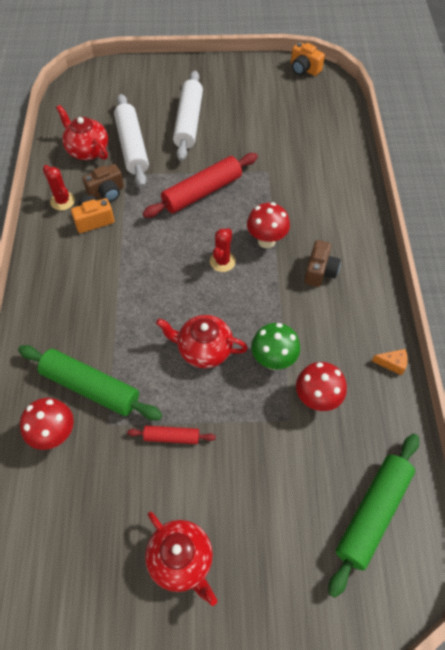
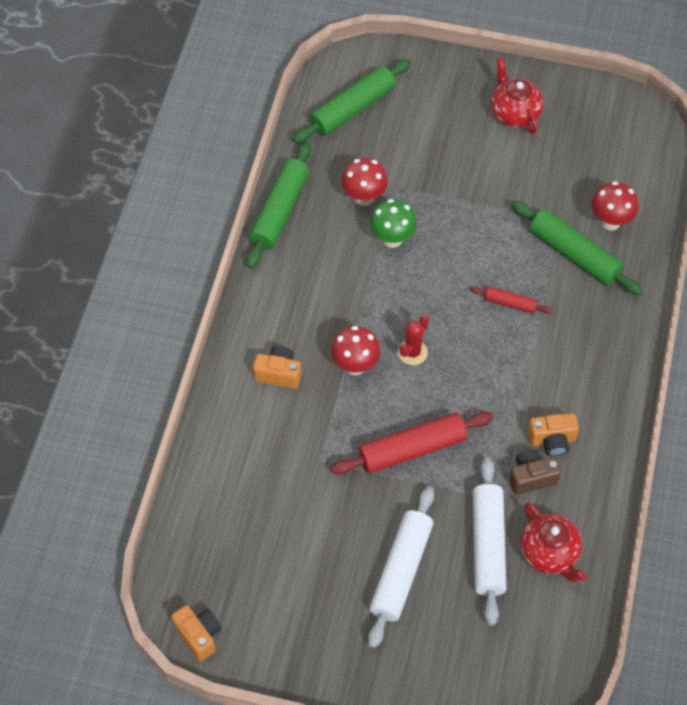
camera: 165 degrees left, 0 degrees up
red cactus [43,165,75,210] -> none
red rolling pin [127,426,216,444] -> red rolling pin moved to [471,286,552,314]
red teapot [156,315,248,368] -> none
brown camera [304,240,341,287] -> none
orange cheese [372,349,407,376] -> green rolling pin [246,142,311,268]
none -> orange camera [253,346,301,389]

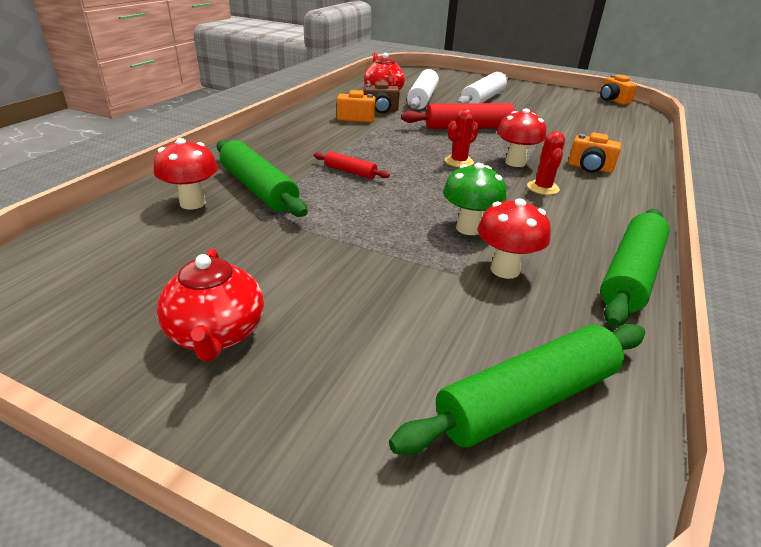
camera: 170 degrees left, 25 degrees down
none -> red cactus [527,131,565,195]

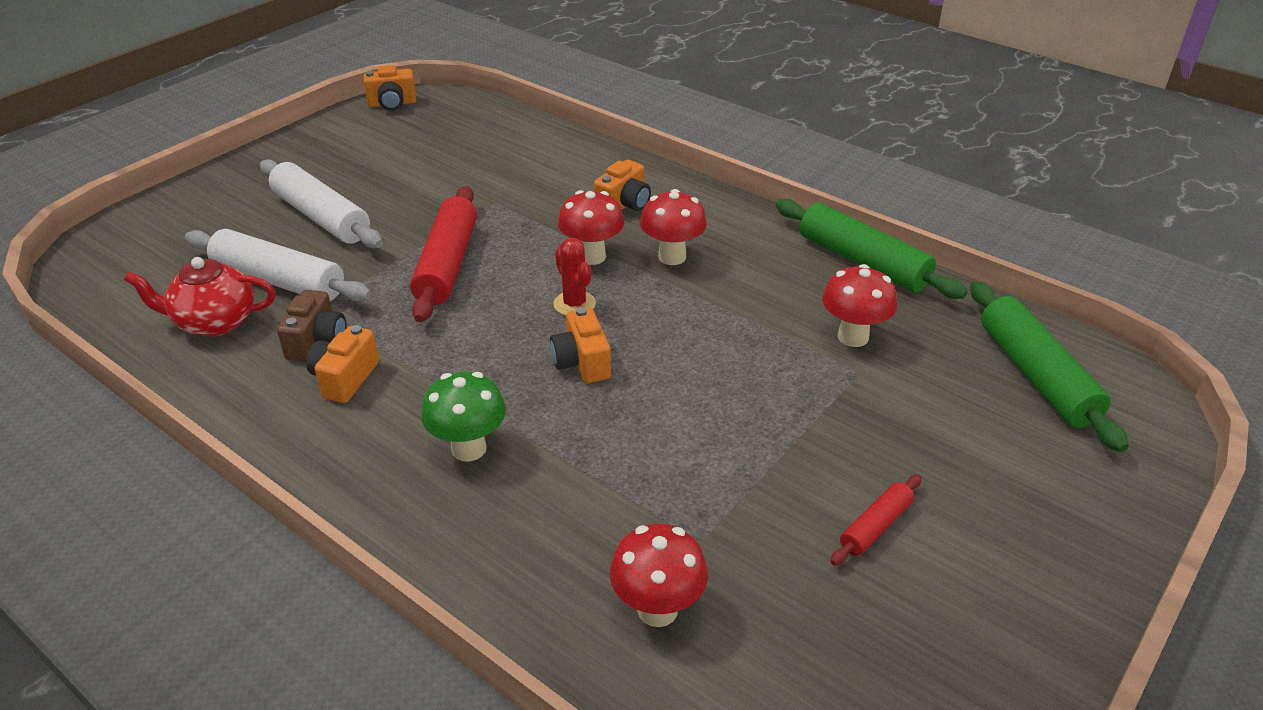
camera: 75 degrees left, 5 degrees up
red teapot [157,249,264,362] -> none
green rolling pin [217,140,308,217] -> none
red rolling pin [314,151,390,179] -> red rolling pin moved to [830,474,922,565]
green mushroom [443,163,507,235] -> green mushroom moved to [421,372,506,462]
red cactus [527,131,565,195] -> red mushroom [640,189,707,265]
none -> orange camera [550,307,611,383]

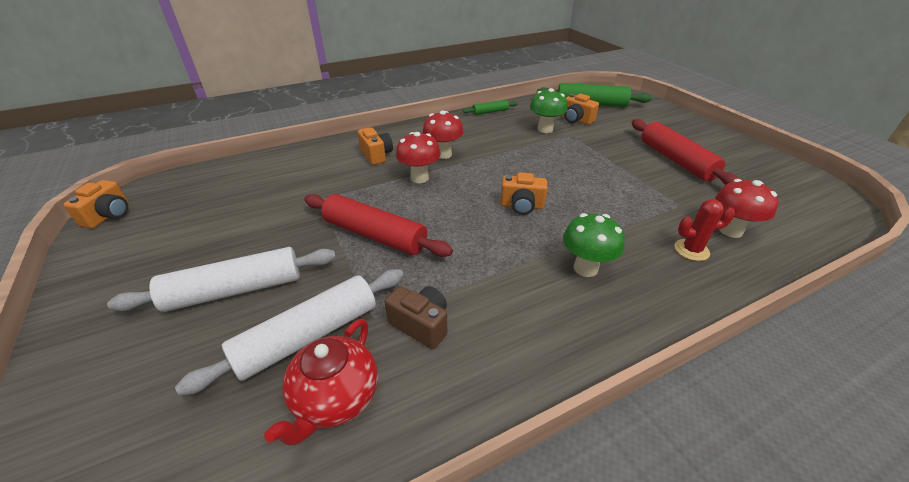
camera: 65 degrees left, 0 degrees up
orange camera [306,325,379,403] -> orange camera moved to [562,94,599,125]
red cactus [554,238,596,316] -> red cactus moved to [675,199,735,261]
green rolling pin [775,199,967,299] -> green rolling pin [463,100,518,115], size x0.51
red mushroom [822,264,897,347] -> green mushroom [530,88,567,133]
red rolling pin [830,474,922,565] -> red rolling pin [632,119,740,185], size x1.95

